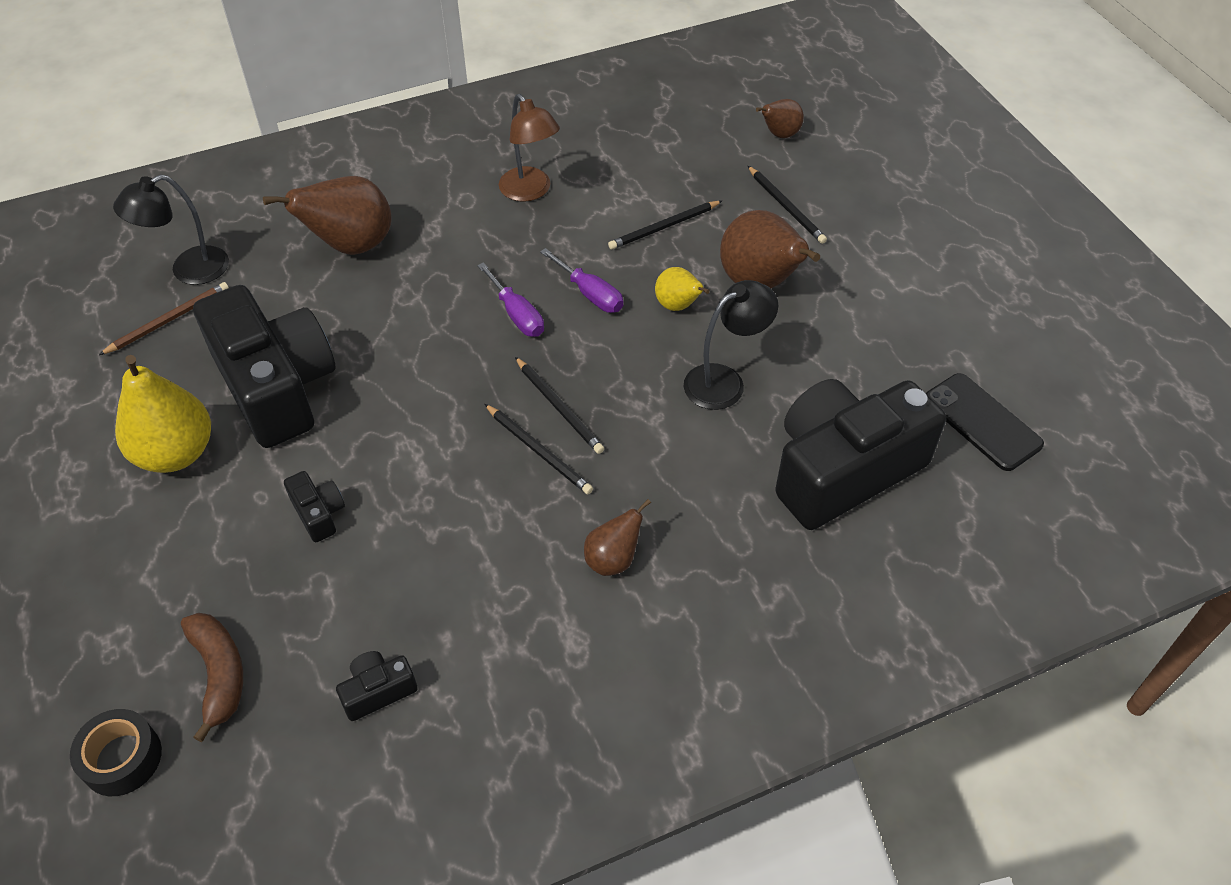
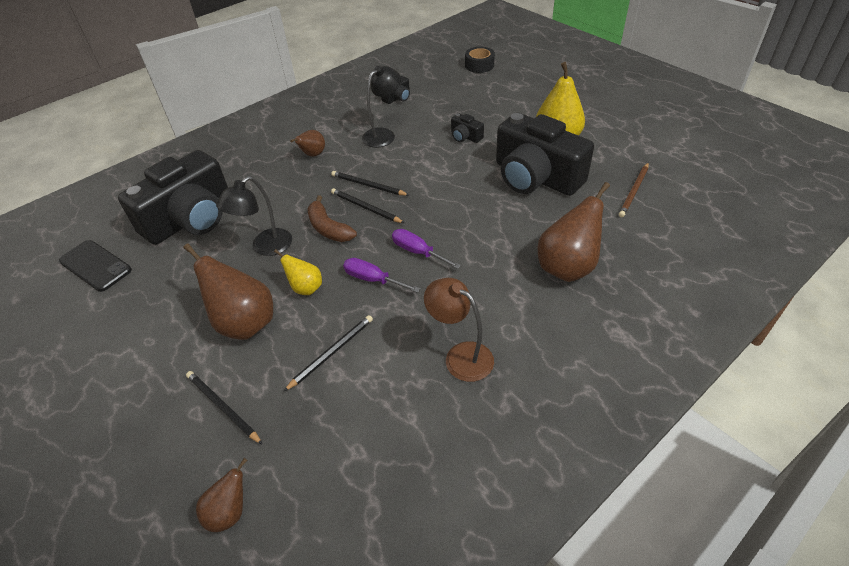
camera: 165 degrees right, 5 degrees down
black lamp [113,174,229,285] -> black lamp moved to [362,66,401,147]
brown banana [181,613,243,742] -> brown banana moved to [307,195,357,242]

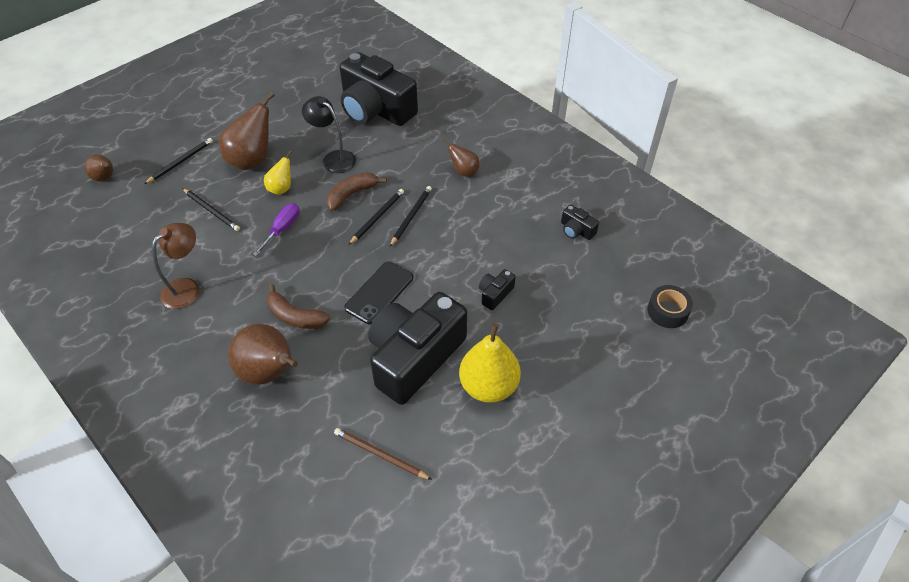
camera: 85 degrees right, 5 degrees up
black phone [59,240,132,292] -> black phone moved to [344,261,413,324]
black lamp [362,66,401,147] -> none
purple screwdriver [392,229,461,269] -> none
none -> brown banana [267,284,330,329]

